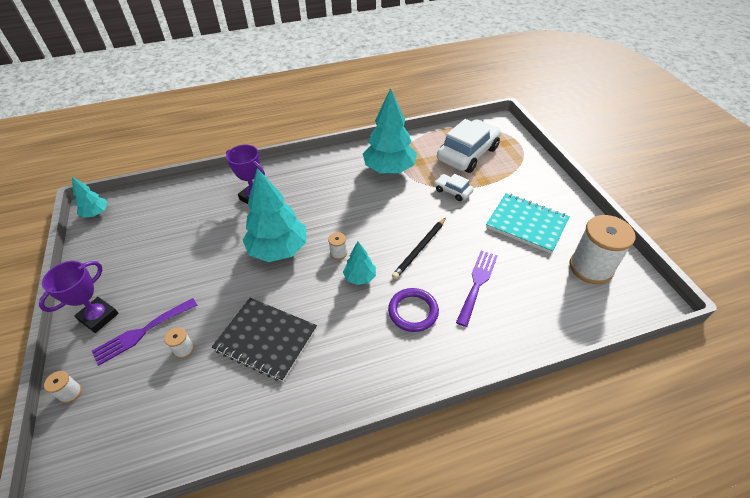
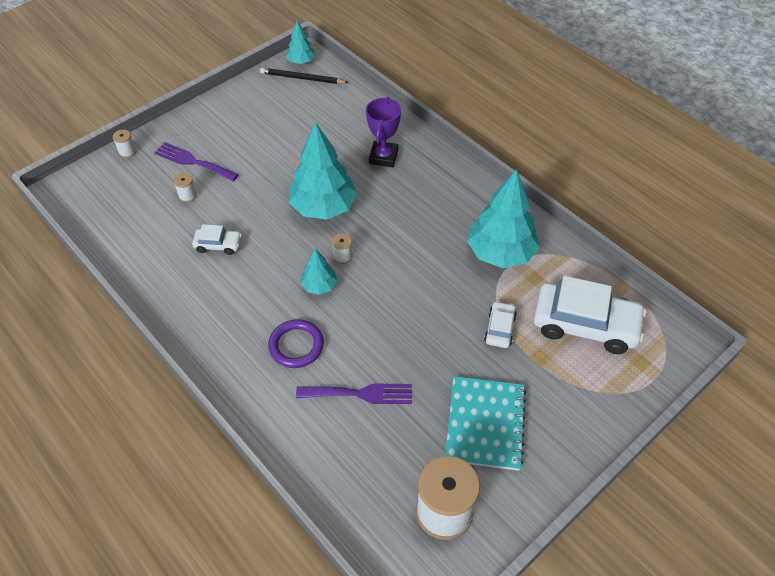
camera: 65 degrees right, 5 degrees up
purple trophy [39,261,119,333] -> none
black notebook [212,298,317,382] -> white car [192,224,242,255]
black pencil [392,218,446,279] -> black pencil moved to [260,68,349,84]

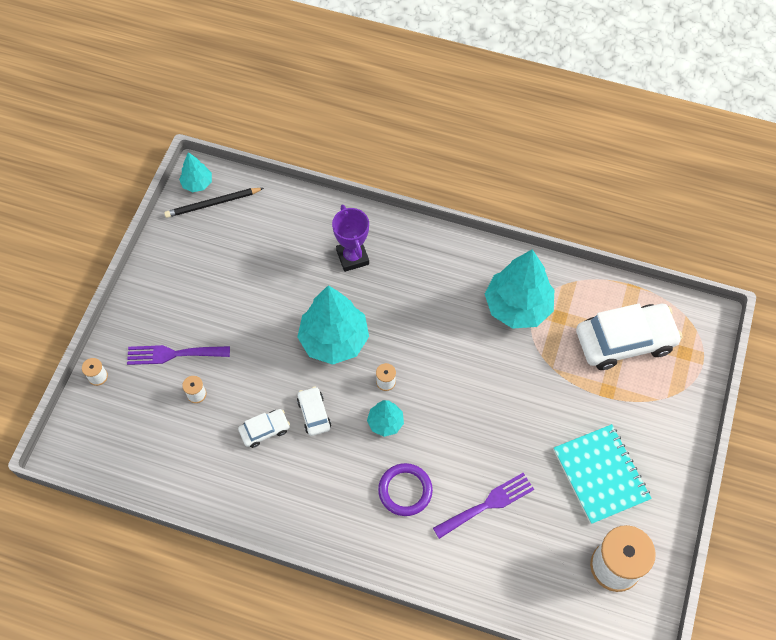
camera: 30 degrees left, 10 degrees up
white car [484,301,517,348] -> white car moved to [297,387,331,436]

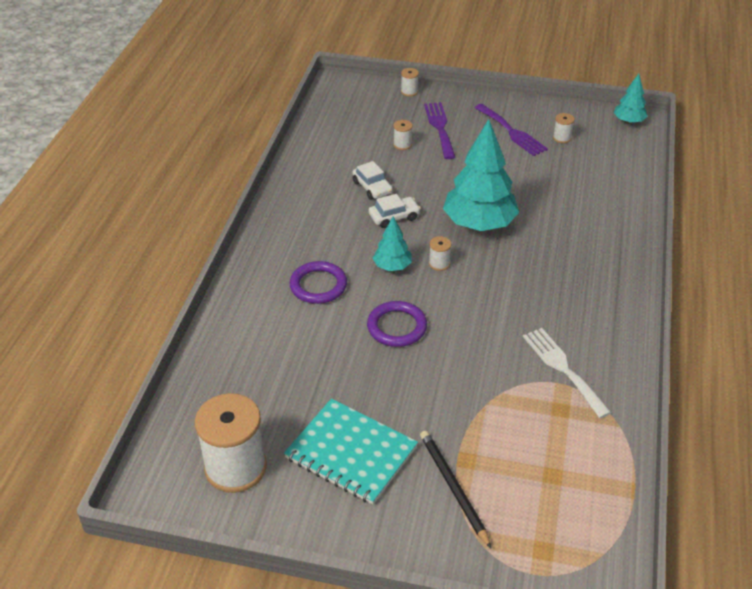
camera: 85 degrees right, 20 degrees down
black pencil [164,188,264,218] -> black pencil moved to [420,431,491,548]
purple trophy [332,204,369,272] -> none
purple fork [433,473,534,539] -> purple fork moved to [474,104,548,156]
turquoise tree [485,249,554,329] -> white fork [523,328,612,418]
turquoise notebook [554,424,652,524] -> turquoise notebook turned 60 degrees clockwise [284,398,418,505]
white car [576,303,682,370] -> none
none -> purple ring [367,301,427,347]
none -> white spool [553,113,575,143]

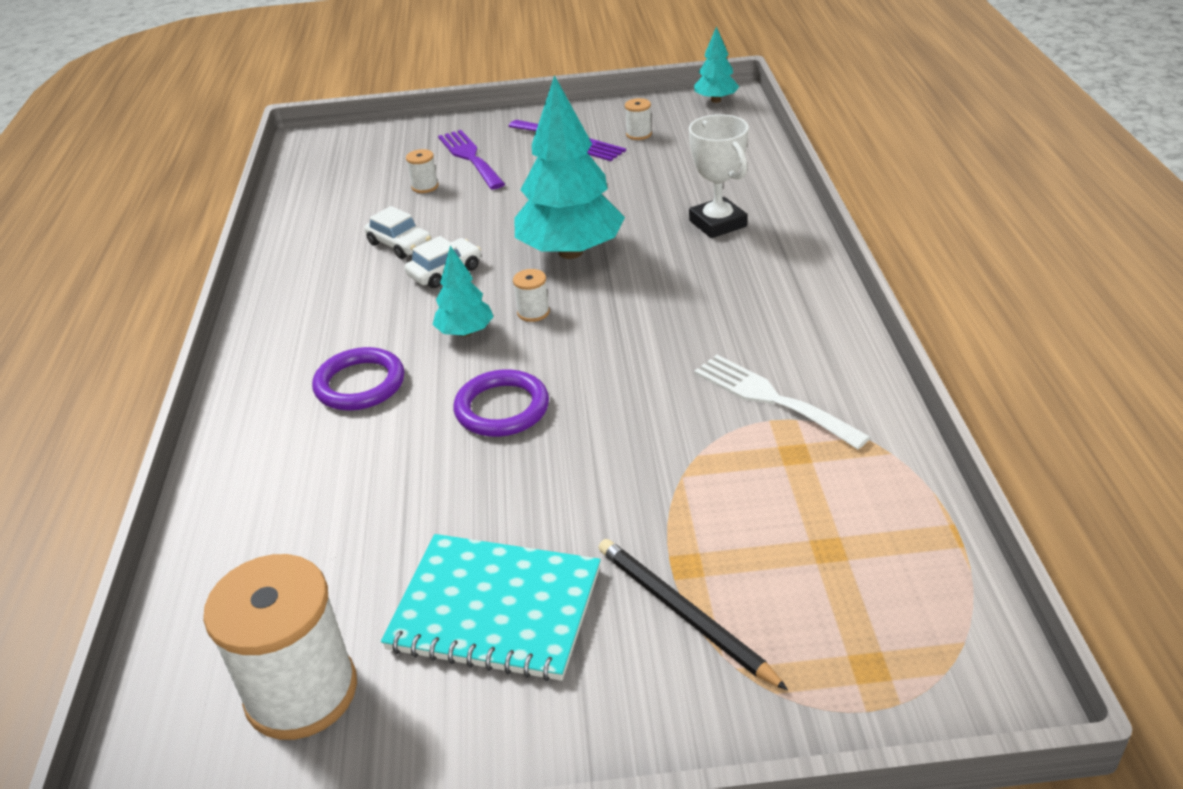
camera: 15 degrees left, 5 degrees down
white spool [401,68,419,96] -> none
none -> white trophy [689,114,749,238]

